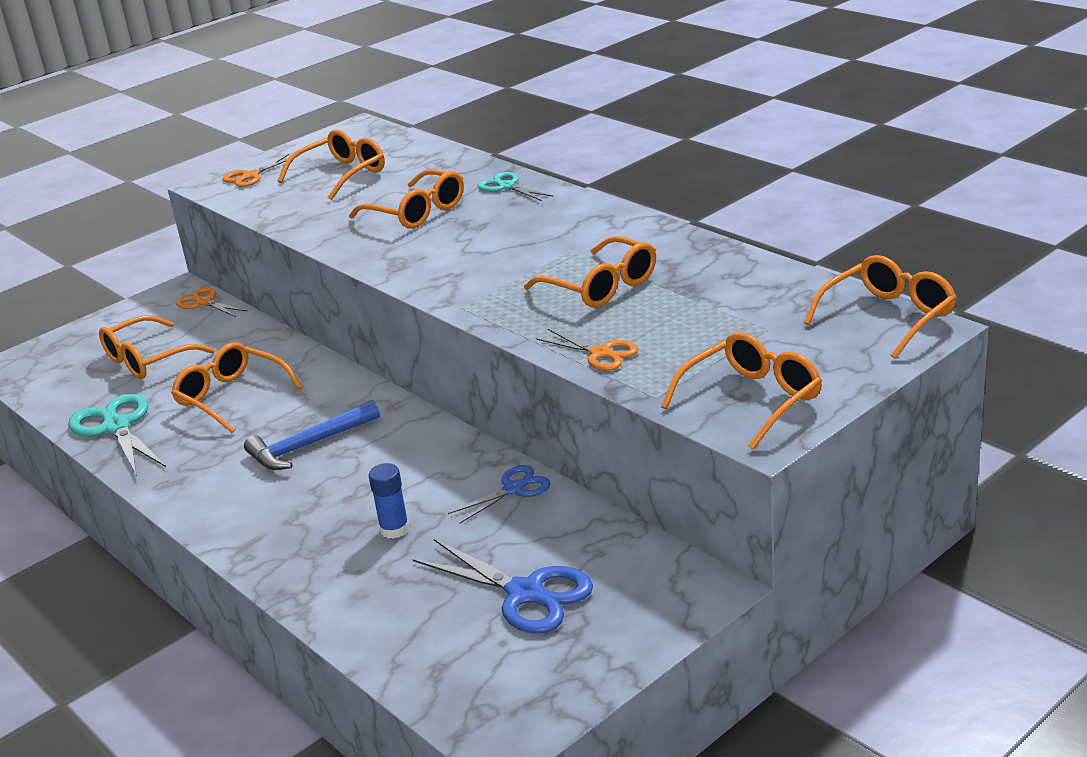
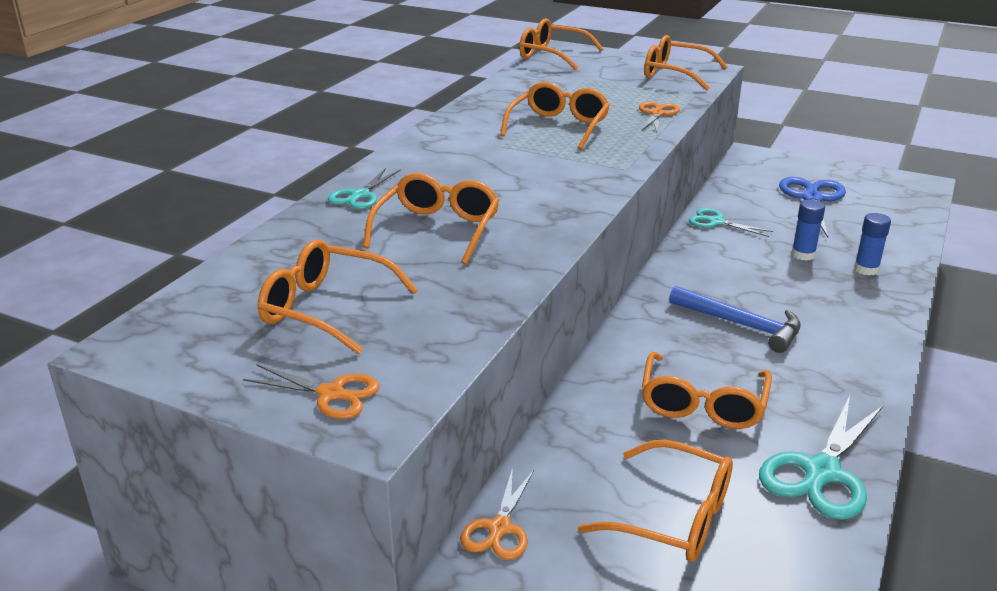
camera: 115 degrees left, 0 degrees up
blue scissors [448,465,551,524] -> turquoise scissors [689,208,774,237]
none -> blue glue stick [854,213,891,275]

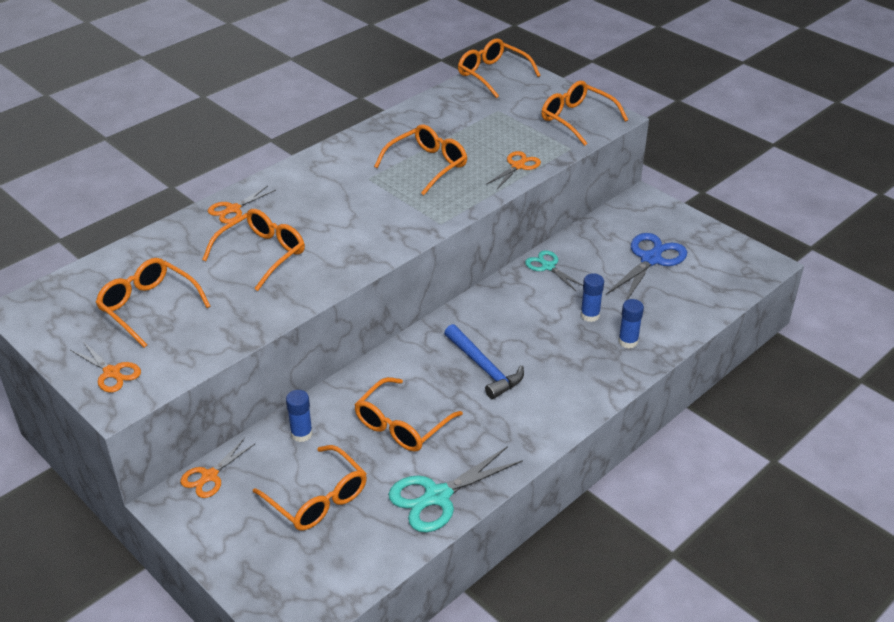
camera: 20 degrees right, 10 degrees up
turquoise scissors [328,168,401,209] -> orange scissors [208,185,276,224]
none -> blue glue stick [286,390,313,442]

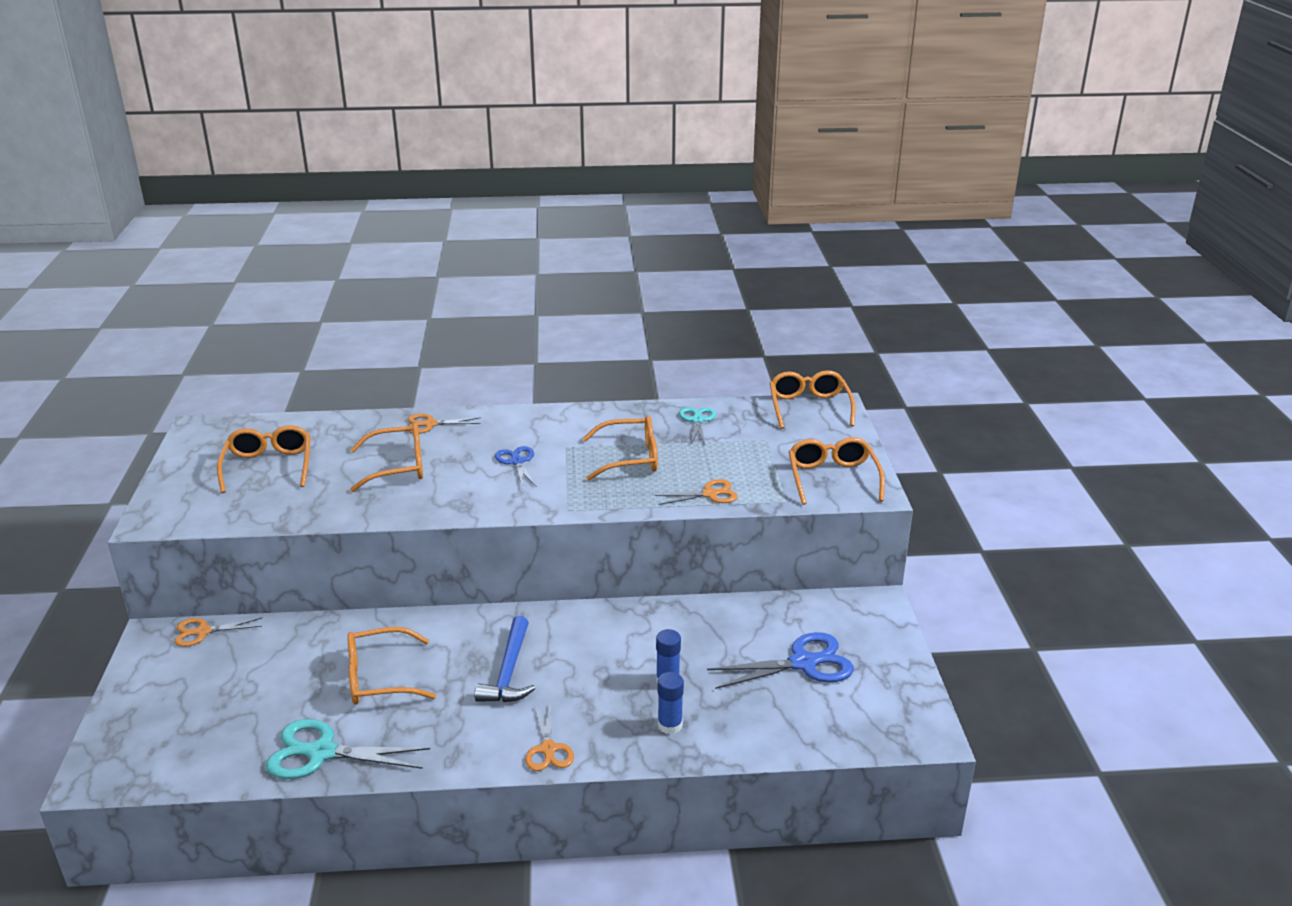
camera: 40 degrees right, 10 degrees down
orange scissors [71,342,141,392] -> orange scissors moved to [525,702,574,771]
orange glasses [253,445,367,531] -> none
blue glue stick [286,390,313,442] -> none
turquoise scissors [525,250,583,292] -> turquoise scissors moved to [679,407,716,444]
none -> blue scissors [495,446,537,489]

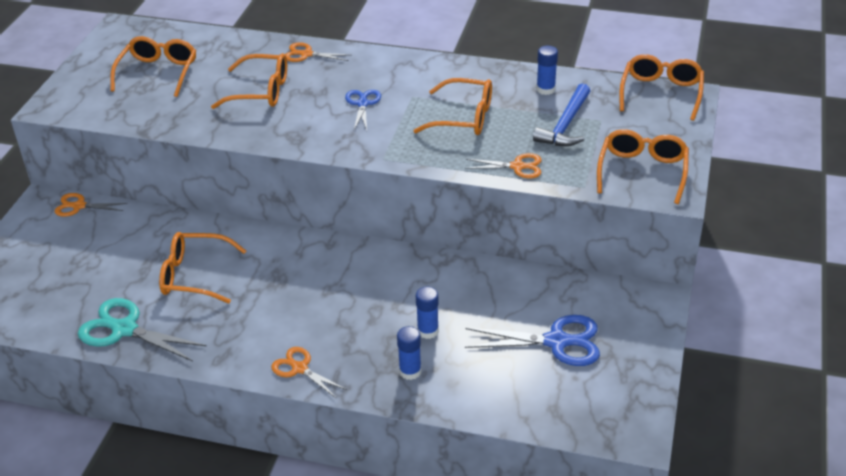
camera: 20 degrees right, 10 degrees up
blue hammer [474,616,536,702] -> blue hammer moved to [533,83,590,146]
orange scissors [525,702,574,771] -> orange scissors turned 120 degrees clockwise [271,347,347,398]
turquoise scissors [679,407,716,444] -> blue glue stick [536,46,558,95]

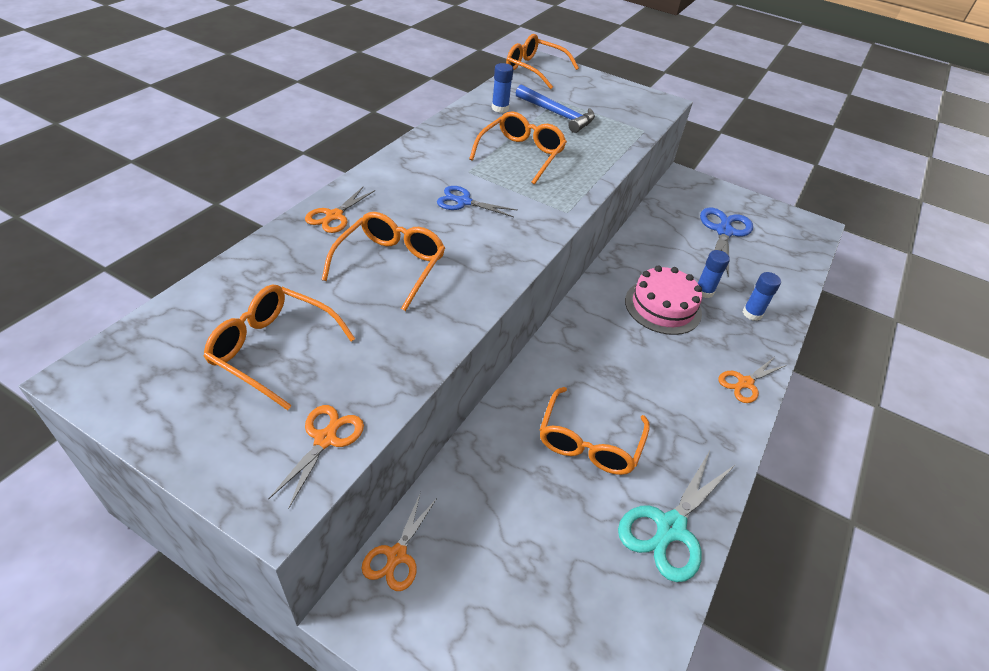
camera: 80 degrees left, 5 degrees up
orange scissors [465,153,542,178] -> orange scissors moved to [268,405,364,509]
orange glasses [597,129,689,204] -> none
none -> pink cake [625,265,702,335]

